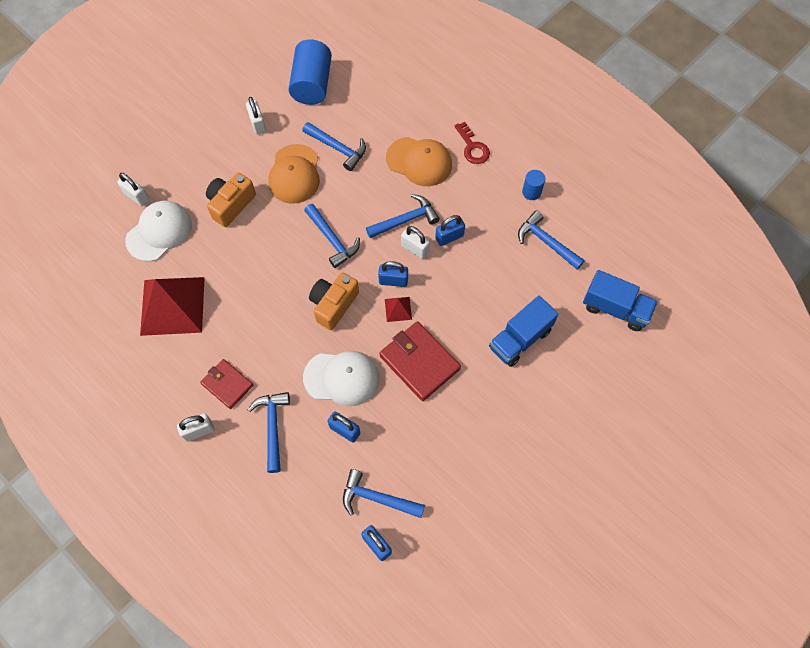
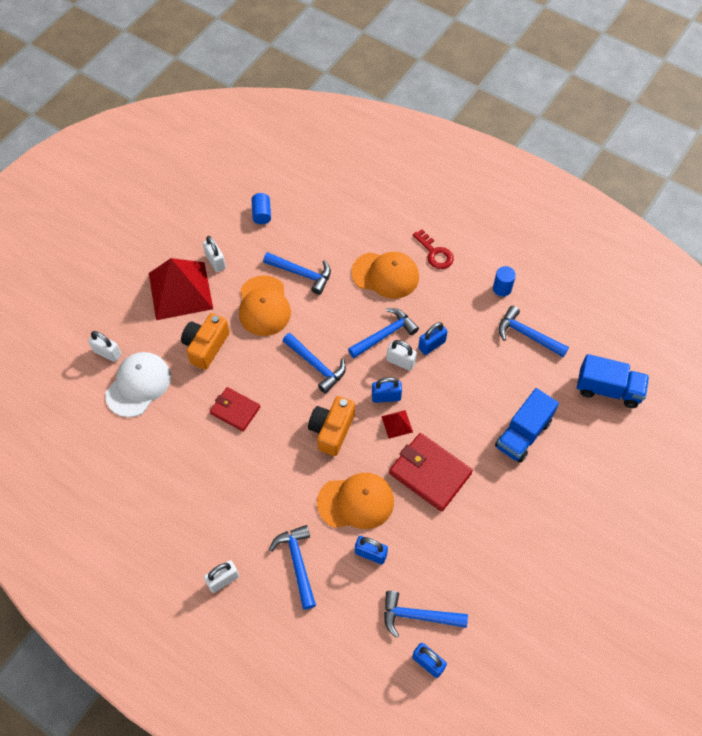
camera: 10 degrees left, 5 degrees down
red pyramid [140,277,205,336] -> red pyramid moved to [149,258,213,320]
red wallet [200,359,253,409] -> red wallet moved to [210,387,260,432]
blue cylinder [288,39,332,105] -> blue cylinder [251,193,271,224], size x0.49
white cap [303,351,379,406] -> orange cap [317,473,394,529]

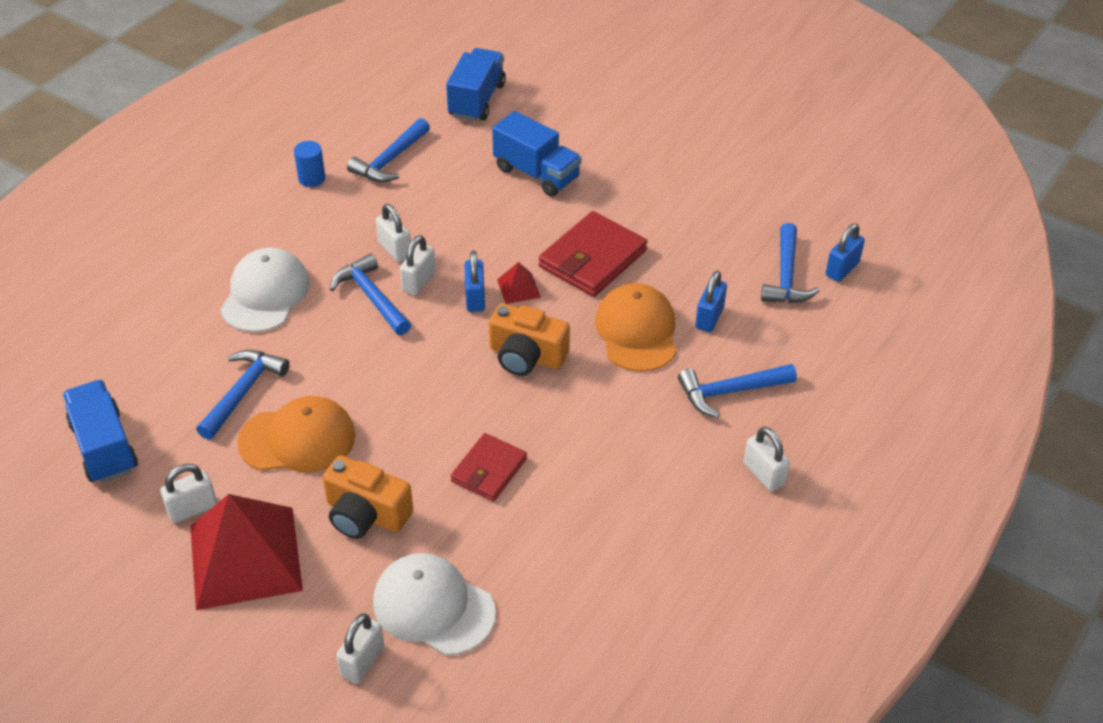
camera: 90 degrees left, 15 degrees down
blue cylinder [251,193,271,224] -> blue truck [63,380,138,483]
blue hammer [283,333,346,394] -> none
orange cap [351,252,419,299] -> white cap [220,248,310,332]
red key [413,230,454,269] -> none
blue padlock [418,322,448,355] -> white padlock [376,204,411,262]

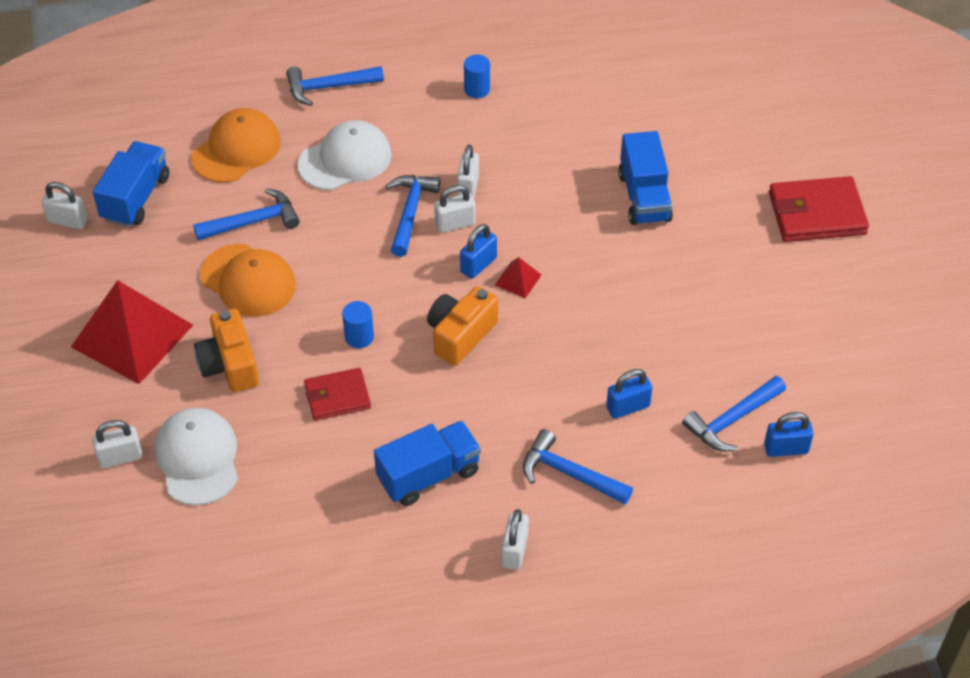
camera: 45 degrees right, 5 degrees up
white padlock [160,464,217,523] -> white padlock moved to [42,182,88,229]
blue hammer [347,118,430,182] -> blue hammer moved to [286,66,384,106]
blue truck [446,48,506,121] -> blue truck moved to [374,421,481,506]
orange camera [489,303,570,376] -> orange camera turned 60 degrees clockwise [427,286,498,366]
red wallet [539,211,648,297] -> red wallet moved to [769,176,869,242]
orange cap [595,283,676,372] -> orange cap moved to [192,108,281,183]
none -> blue cylinder [342,301,374,348]

